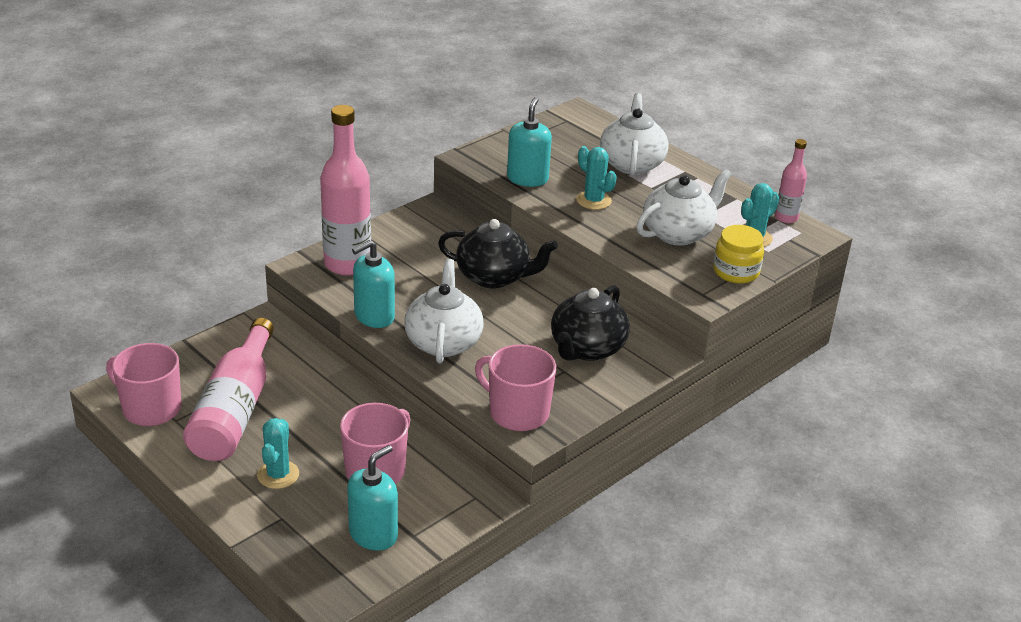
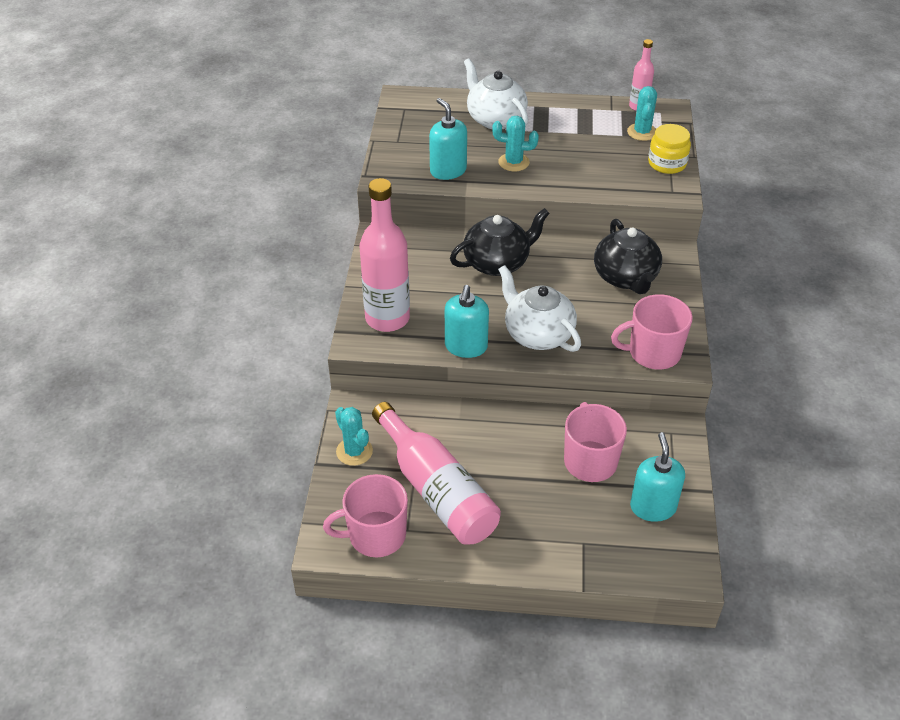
camera: 40 degrees left, 10 degrees up
turquoise cactus [257,418,299,489] -> turquoise cactus moved to [335,407,373,466]
white teapot [636,169,732,246] -> none

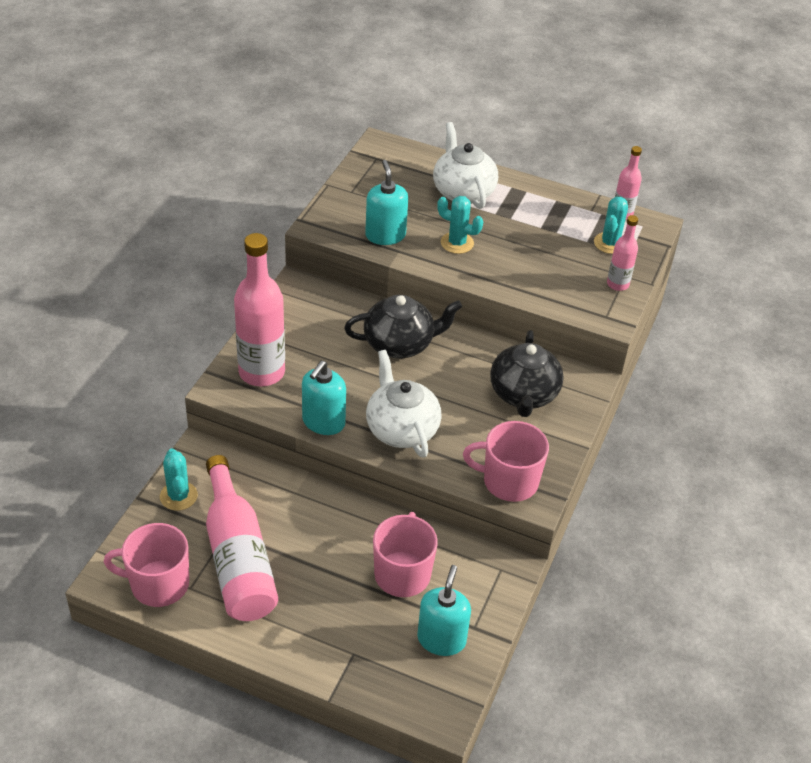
camera: 15 degrees right, 0 degrees up
yellow jar [648,124,691,174] -> pink bottle [607,215,638,291]

